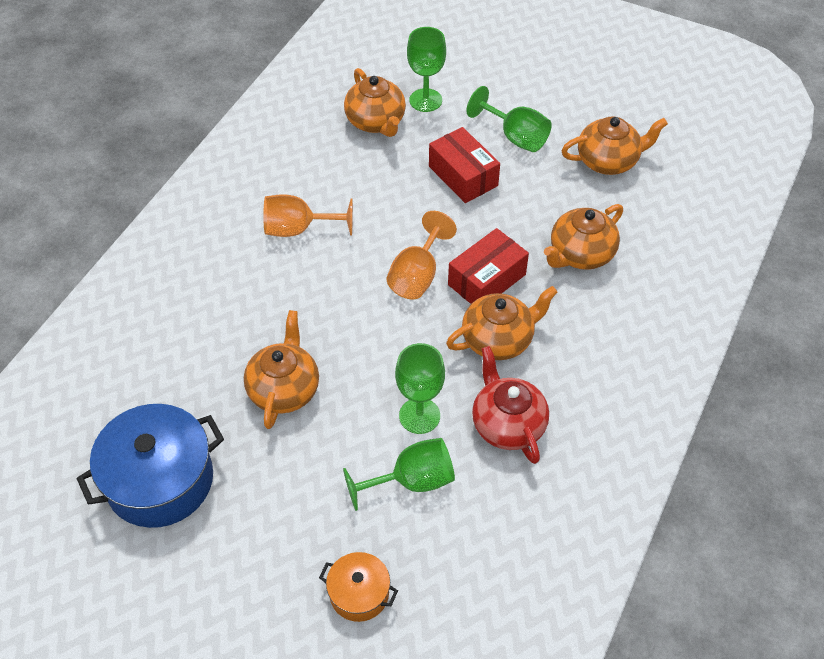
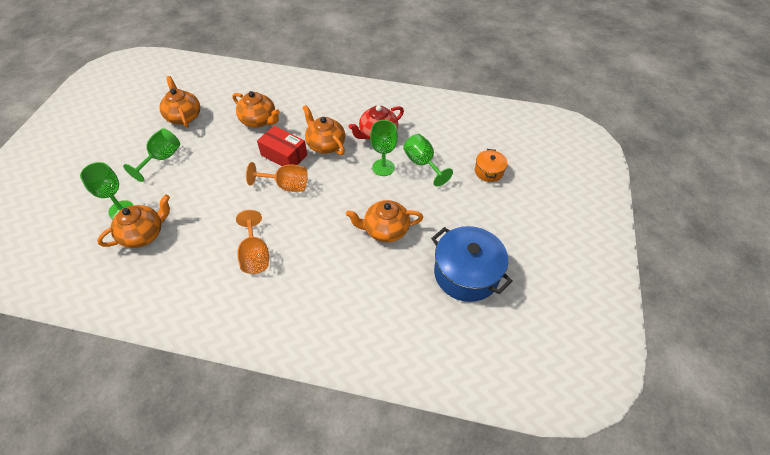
camera: 105 degrees left, 0 degrees up
red box [429,127,500,203] -> none

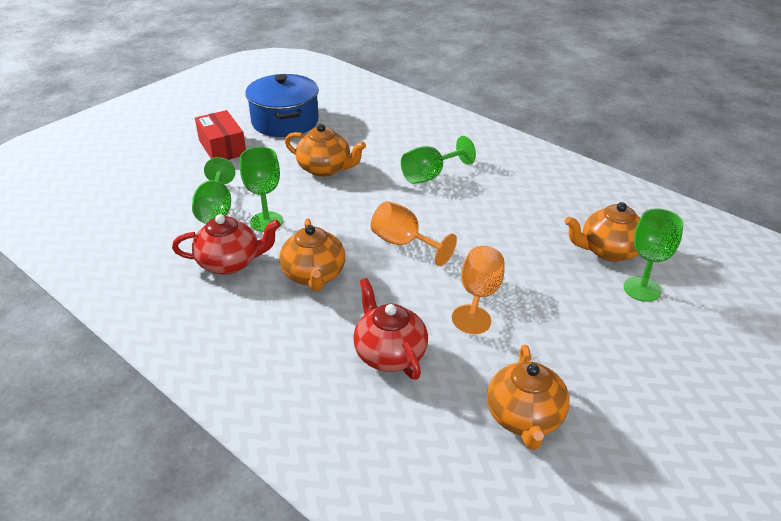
camera: 150 degrees left, 15 degrees down
green goblet [123,128,180,182] -> green goblet moved to [401,136,476,184]
orange teapot [233,91,280,128] -> red teapot [353,278,428,380]
orange goblet [236,210,269,274] -> orange goblet moved to [452,246,505,334]
red box [257,125,307,166] -> red box moved to [195,110,246,160]
orange pot [475,149,508,182] -> none

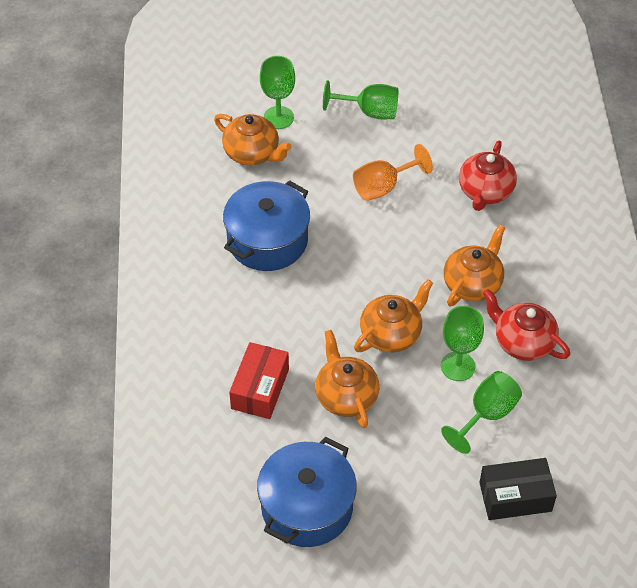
camera: 135 degrees left, 15 degrees up
red box [195,110,246,160] -> red box moved to [229,342,289,419]
orange goblet [371,201,457,266] -> none
green goblet [401,136,476,184] -> green goblet moved to [323,80,398,119]
orange teapot [487,345,570,450] -> orange teapot moved to [354,279,433,352]
none -> blue pot [223,180,310,271]
none -> black box [479,458,557,520]

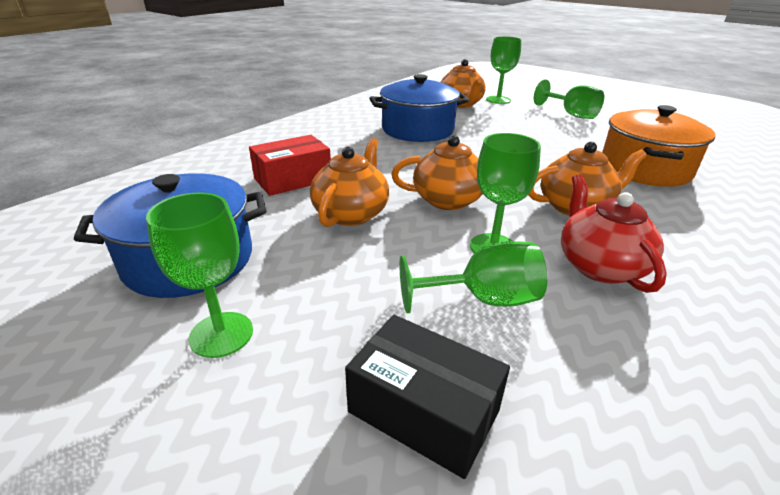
camera: 40 degrees right, 20 degrees down
orange goblet [353,144,433,201] -> none
red teapot [459,141,517,211] -> orange pot [602,105,716,187]
none -> green goblet [146,192,253,358]

